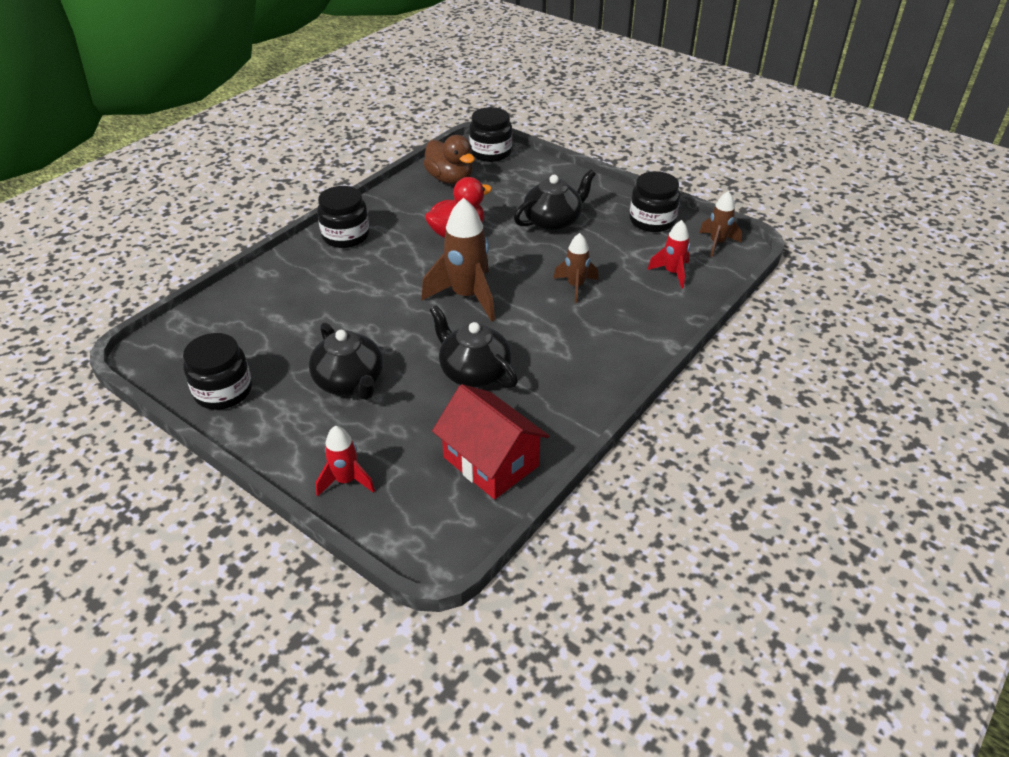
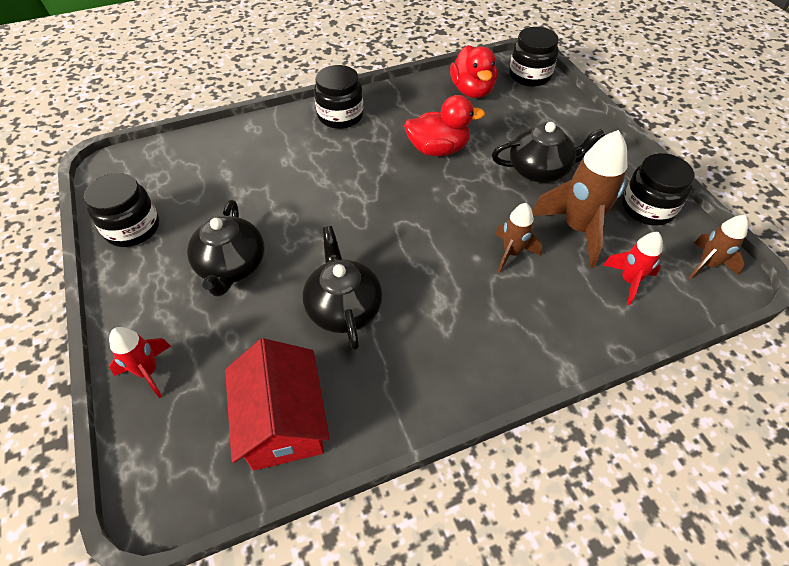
camera: 30 degrees right, 10 degrees up
brown rocket [421,198,495,322] -> brown rocket moved to [532,130,627,268]
brown duck [423,135,475,184] -> red duck [450,45,497,98]

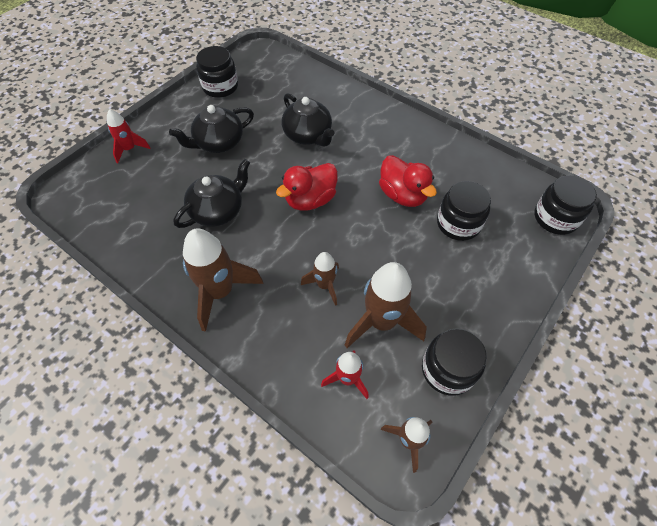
camera: 60 degrees right, 5 degrees up
red house [225,338,330,471] -> none
black jar [314,65,363,129] -> black jar moved to [437,181,491,241]
red duck [450,45,497,98] -> red duck moved to [276,163,338,211]
black teapot [492,122,605,183] -> black teapot moved to [282,93,335,147]
none -> brown rocket [183,228,264,332]

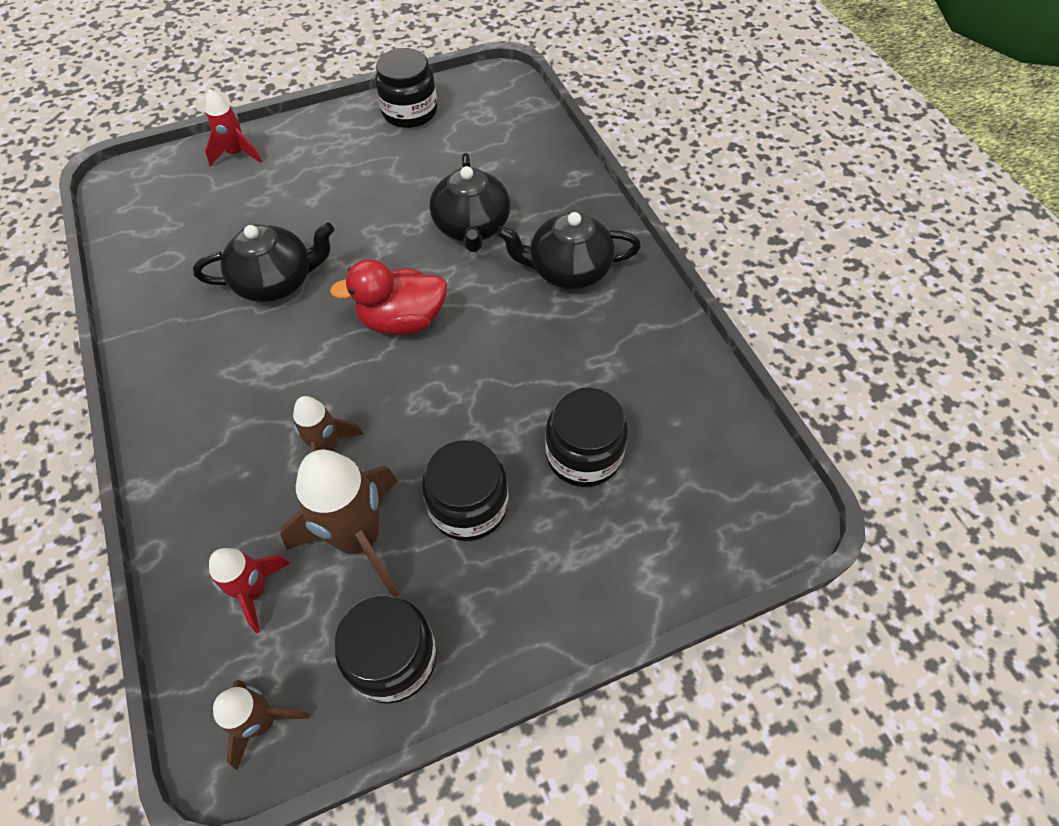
camera: 30 degrees right, 0 degrees up
black teapot [169,105,254,153] -> black teapot moved to [497,212,641,289]
brown rocket [183,228,264,332] -> none
red duck [379,155,437,207] -> none
black jar [534,175,597,235] -> black jar moved to [422,439,508,541]

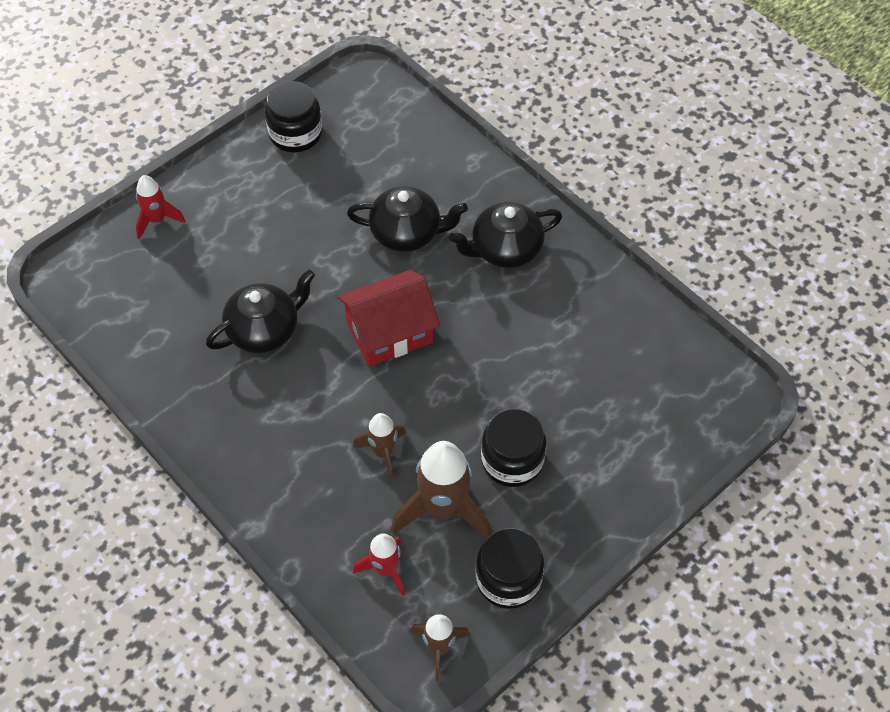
camera: 20 degrees left, 0 degrees up
red duck [330,259,447,335] -> red house [338,270,440,367]
black teapot [429,153,510,252] -> black teapot turned 60 degrees counterclockwise [347,186,468,252]
black jar [545,388,628,487] -> none

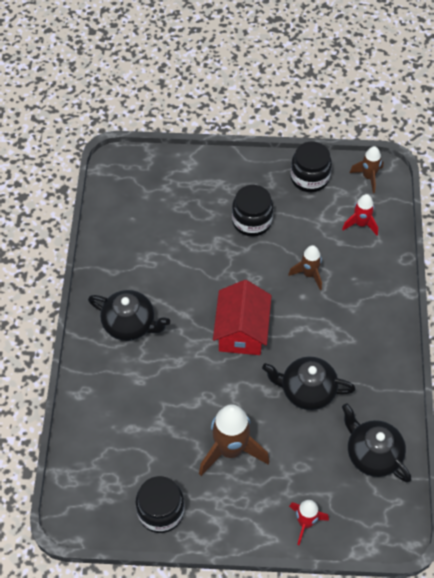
camera: 135 degrees left, 0 degrees up
red house [338,270,440,367] -> red house turned 75 degrees clockwise [213,280,272,355]
black teapot [347,186,468,252] -> black teapot moved to [342,403,411,482]
brown rocket [391,441,491,539] -> brown rocket moved to [199,404,270,476]

